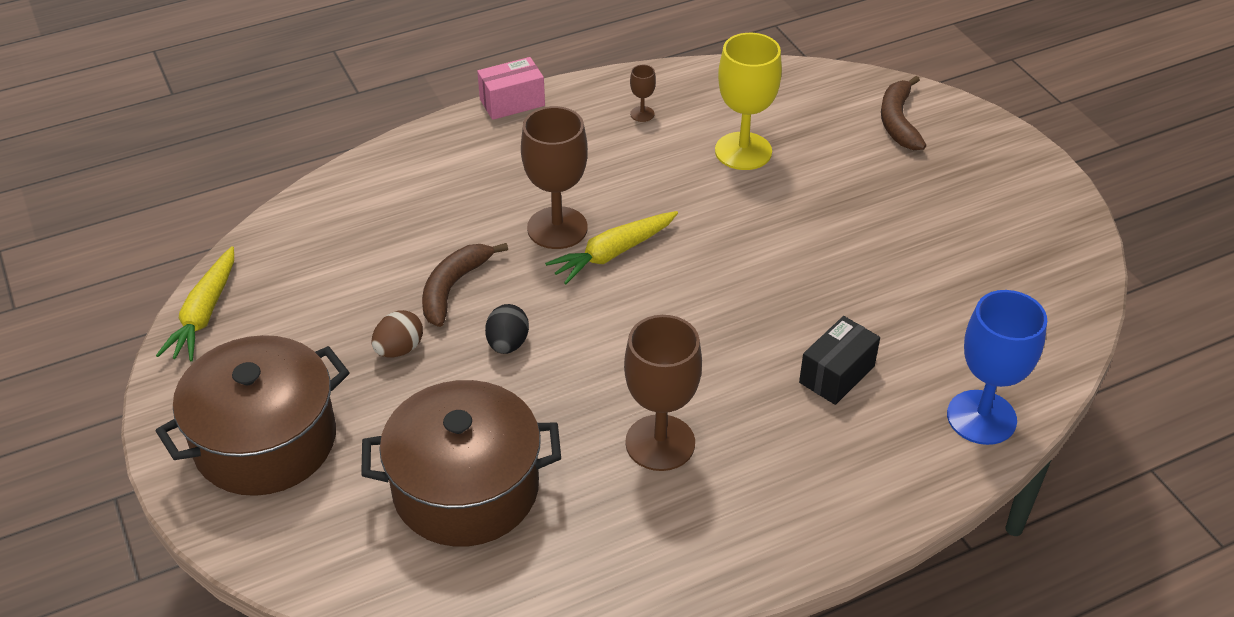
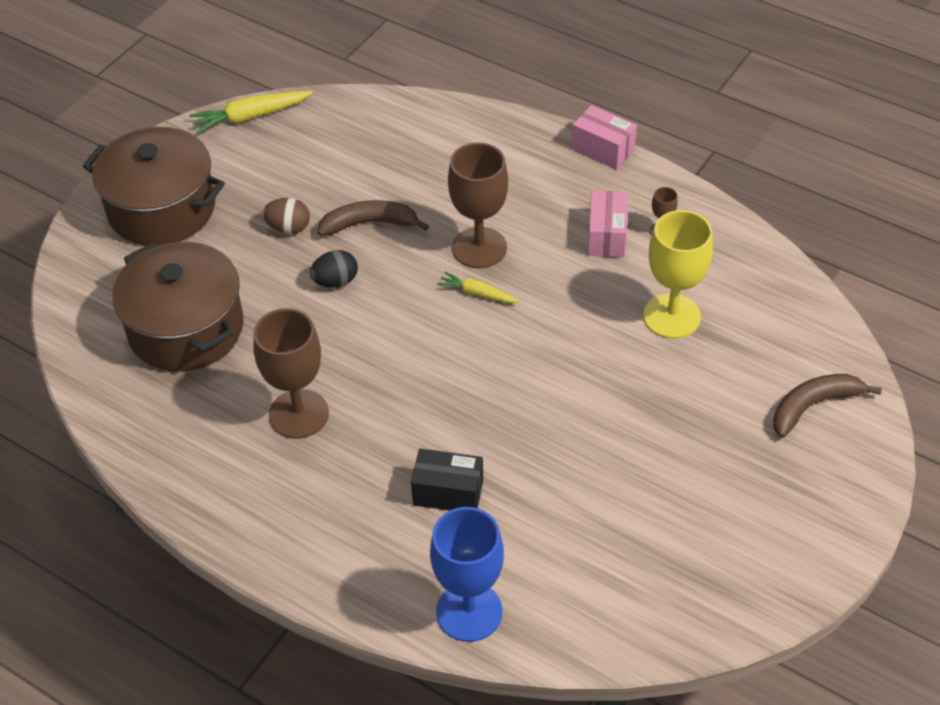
camera: 60 degrees right, 5 degrees up
yellow carrot [545,211,678,284] -> yellow carrot [438,272,519,303], size x0.61
none -> pink box [588,191,628,258]

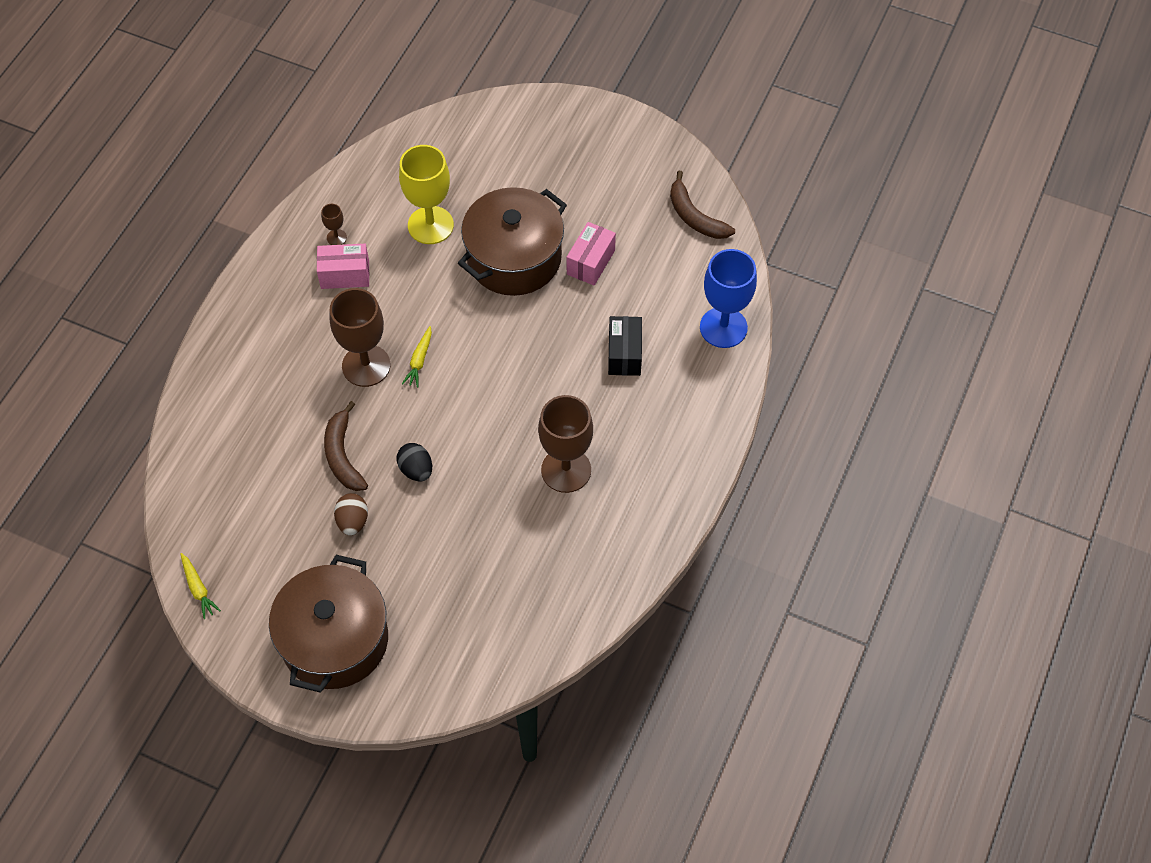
camera: 100 degrees left, 10 degrees up
brown pot [112,242,244,372] -> brown pot moved to [458,187,567,296]
yellow carrot [189,91,313,134] -> yellow carrot [181,553,221,619], size x0.61
pink box [572,105,637,170] -> pink box moved to [567,222,616,286]
brown banana [773,374,882,438] -> brown banana moved to [670,171,735,239]

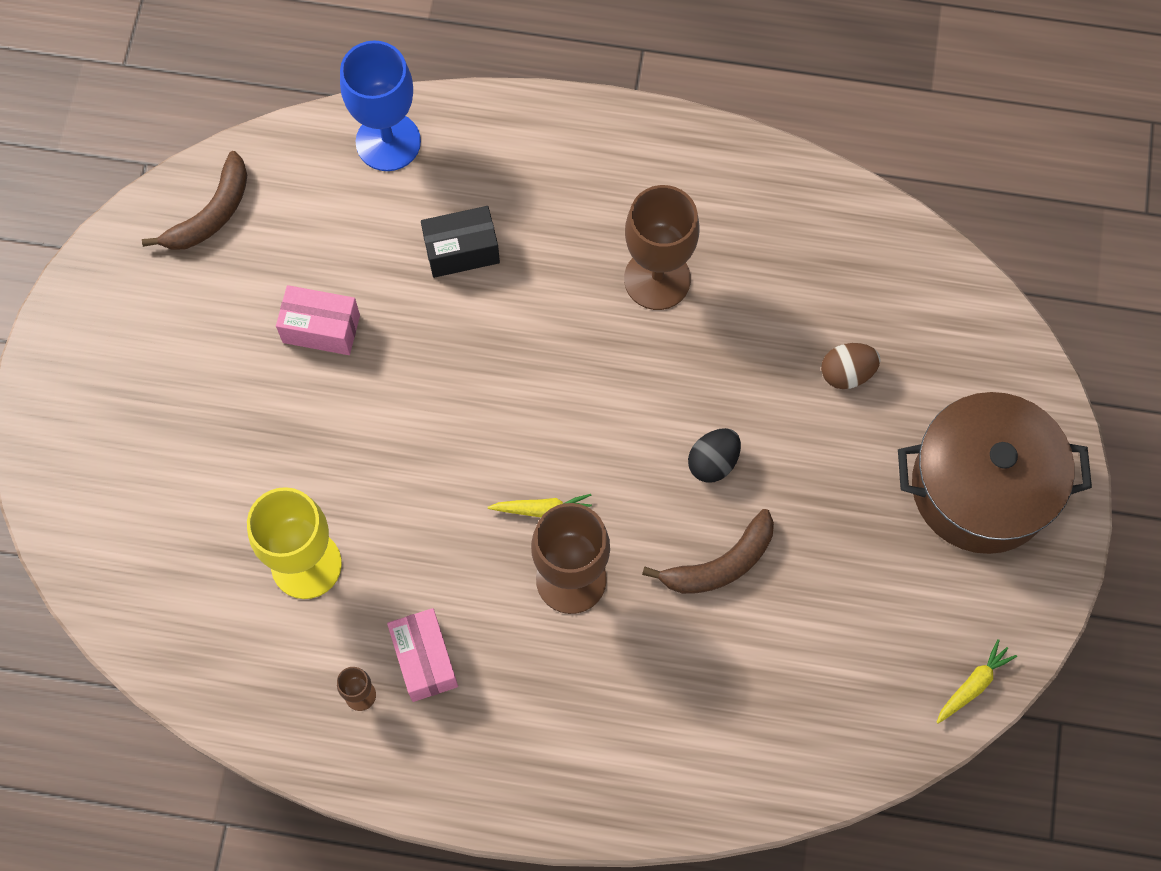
camera: 105 degrees left, 10 degrees up
brown egg [334,493,368,535] -> brown egg moved to [821,343,881,389]
brown pot [458,187,567,296] -> none

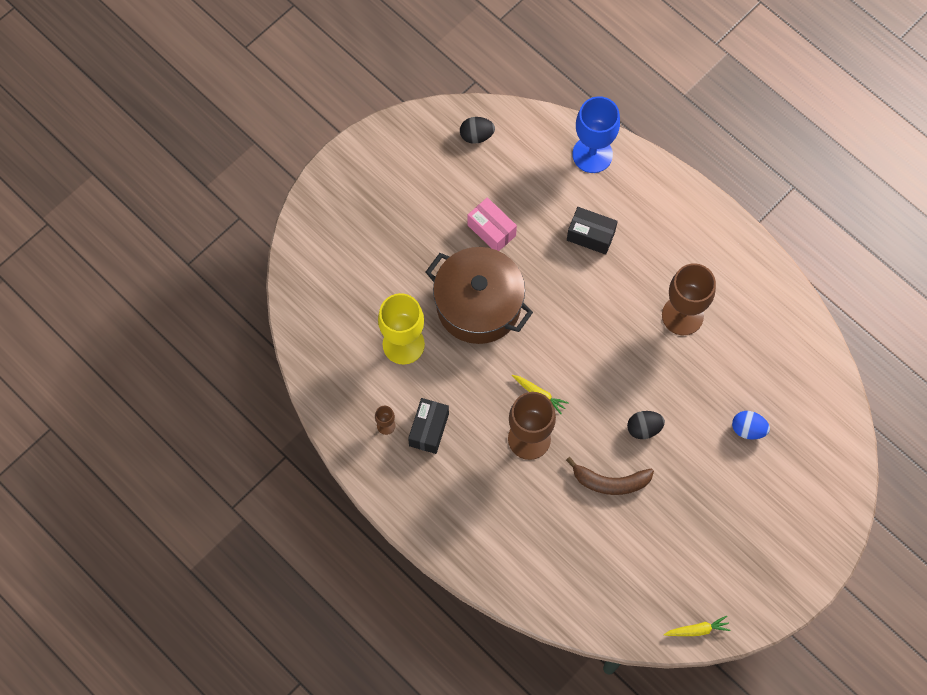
camera: 35 degrees right, 0 degrees up
brown banana [142,151,247,250] -> black egg [460,117,495,144]
pink box [387,608,458,702] -> black box [408,398,449,454]
brown egg [821,343,881,389] -> blue egg [732,411,770,440]
brown pot [898,392,1092,554] -> brown pot moved to [426,247,533,344]

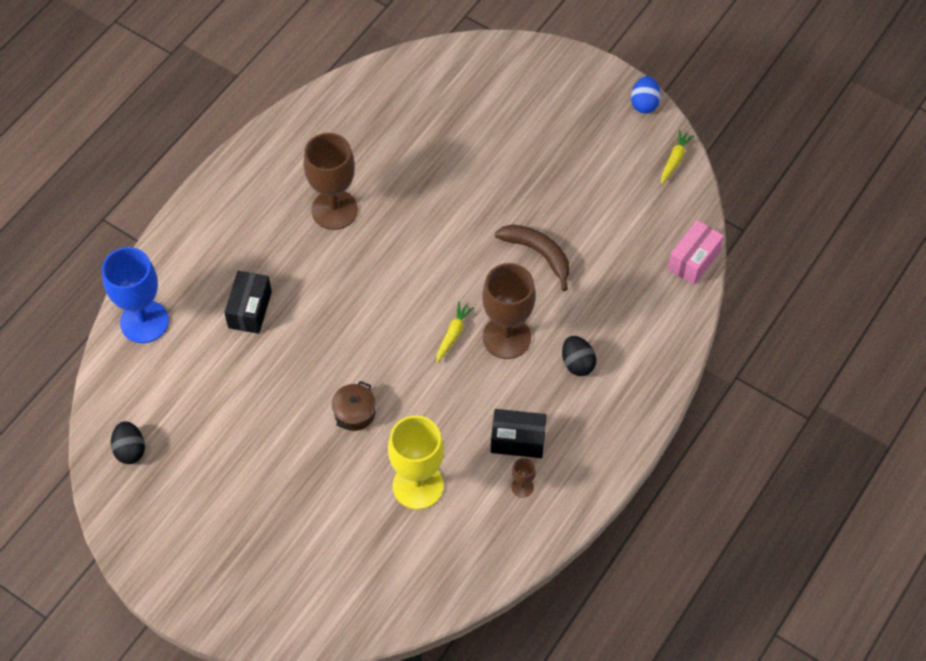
camera: 100 degrees left, 10 degrees down
brown pot [426,247,533,344] -> brown pot [332,381,376,431], size x0.41
pink box [468,197,517,251] -> pink box moved to [668,220,724,285]
brown banana [566,457,654,495] -> brown banana turned 45 degrees counterclockwise [495,224,570,291]
black egg [627,411,665,439] -> black egg moved to [562,336,596,376]
yellow carrot [664,616,730,636] -> yellow carrot turned 45 degrees clockwise [661,130,694,184]
blue egg [732,411,770,440] -> blue egg moved to [631,76,661,113]

